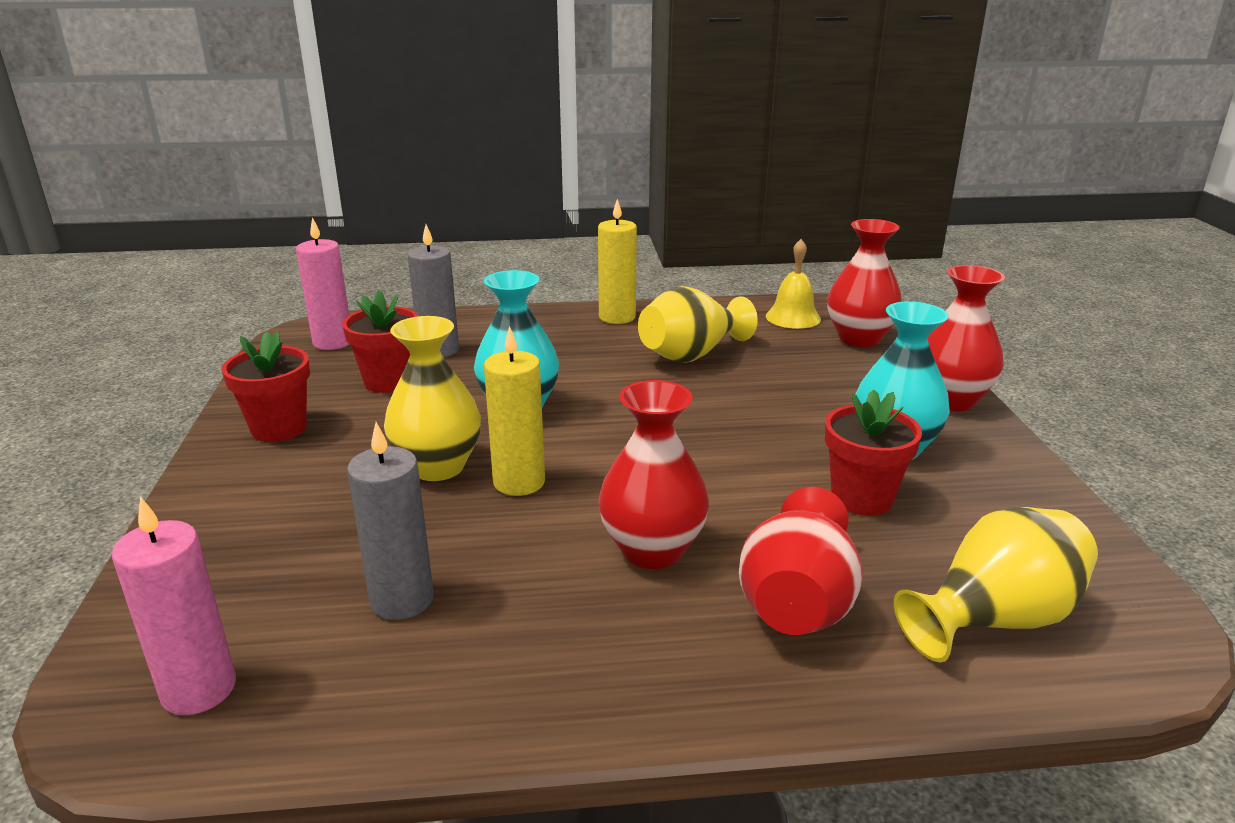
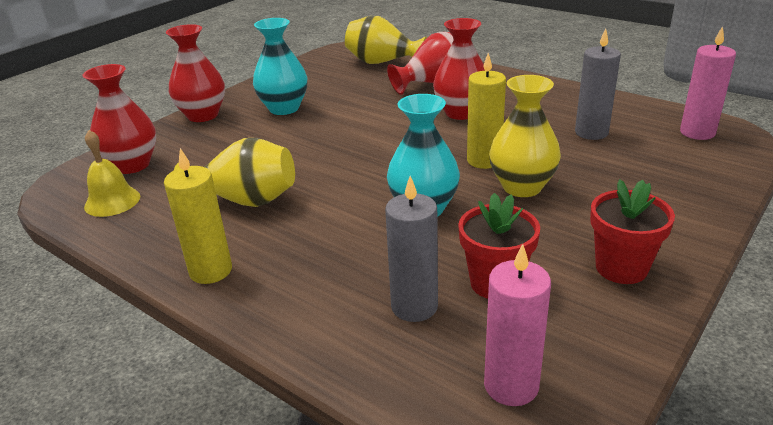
camera: 135 degrees left, 5 degrees up
red flower pot [825,390,922,516] -> none

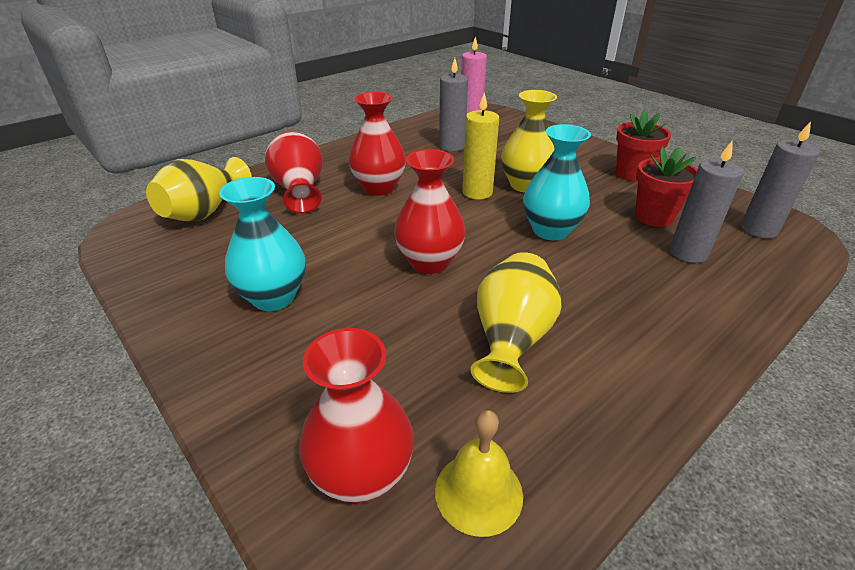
camera: 80 degrees left, 5 degrees up
yellow candle [164,148,232,284] -> none
red vase [166,24,225,122] -> red vase moved to [394,149,465,274]
pink candle [484,244,551,406] -> grey candle [741,121,820,238]

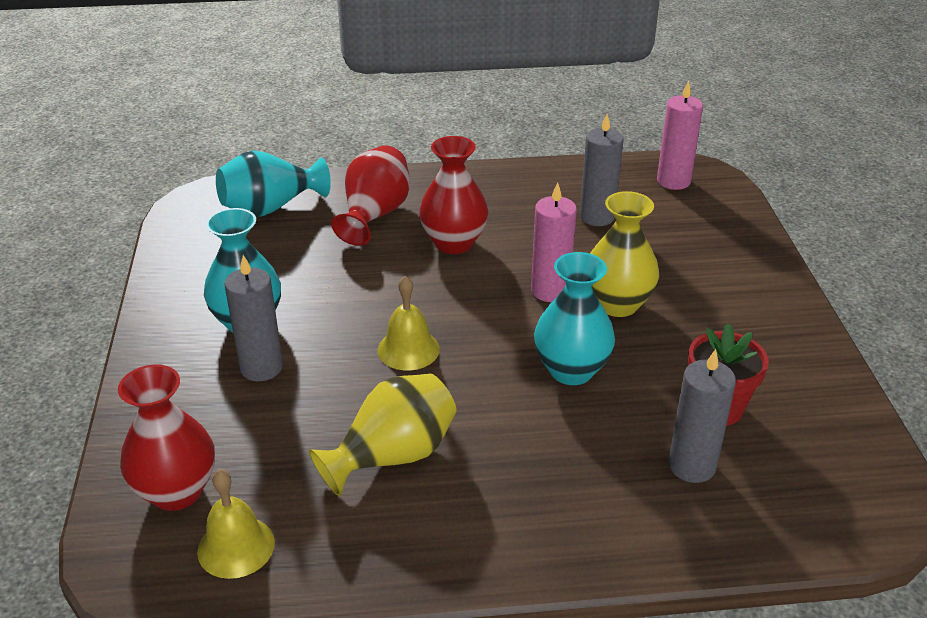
camera: 35 degrees right, 0 degrees up
yellow vase [146,157,252,222] -> turquoise vase [216,151,331,217]
red vase [394,149,465,274] -> yellow bell [378,276,440,370]
yellow candle [462,93,499,200] -> pink candle [531,182,577,302]
red flower pot [616,110,671,182] -> none
grey candle [741,121,820,238] -> grey candle moved to [224,255,283,381]

